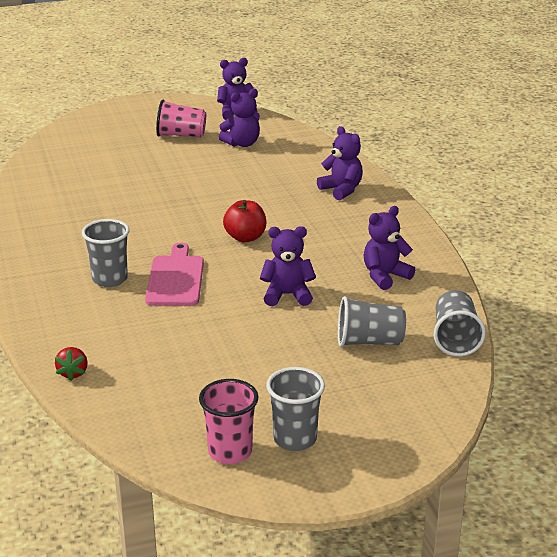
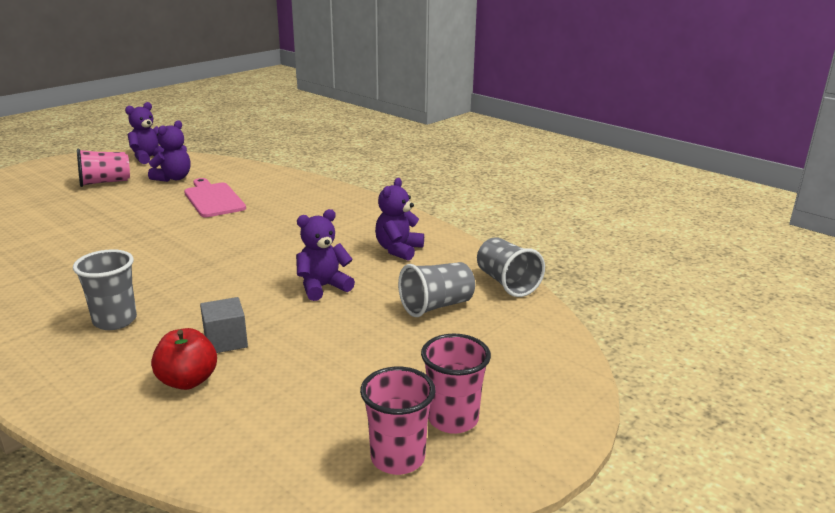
camera: 30 degrees left, 5 degrees down
red strawberry [55,347,88,381] -> none
pink cutting board [145,243,204,306] -> pink cutting board moved to [184,178,246,217]
red apple [223,200,266,242] -> red apple moved to [151,328,217,390]
grey cup [266,367,325,451] -> pink cup [421,334,491,434]
purple teddy bear [317,126,363,200] -> none
none -> grey cube [200,297,248,353]

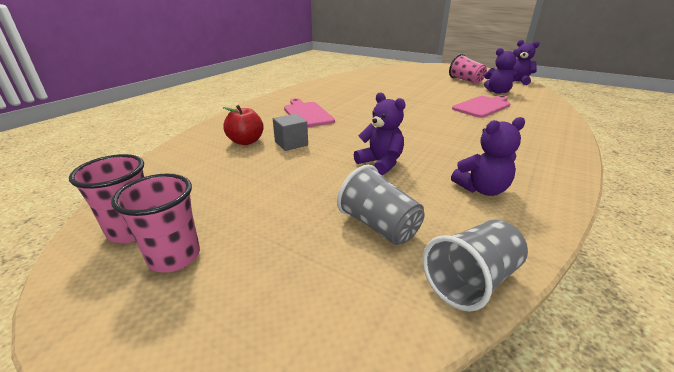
camera: 80 degrees right, 5 degrees up
grey cup [73,249,137,330] -> pink cutting board [284,98,335,127]
purple teddy bear [375,178,424,261] -> purple teddy bear turned 150 degrees clockwise [451,117,525,196]

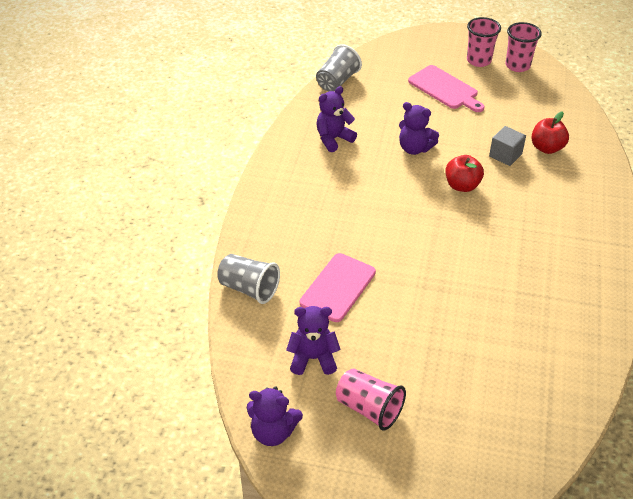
camera: 160 degrees right, 15 degrees up
pink cutting board [284,98,335,127] -> pink cutting board moved to [408,65,485,112]
grey cup [337,165,425,245] -> grey cup moved to [217,254,280,304]
none -> red apple [445,155,484,192]

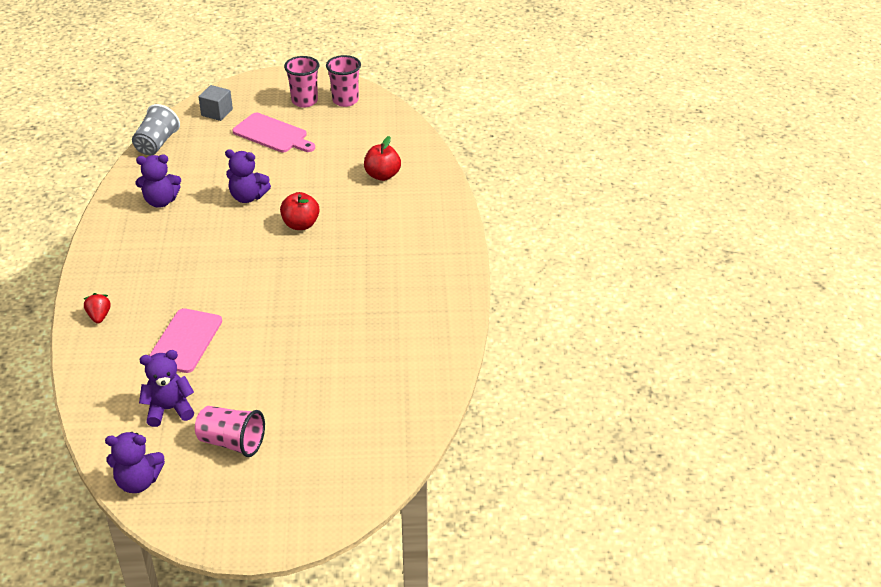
camera: 15 degrees left, 5 degrees down
grey cup [217,254,280,304] -> none
purple teddy bear [316,86,357,152] -> purple teddy bear turned 135 degrees counterclockwise [135,155,181,208]
grey cube [489,126,526,166] -> grey cube moved to [198,85,233,121]
none -> red strawberry [83,293,111,323]

